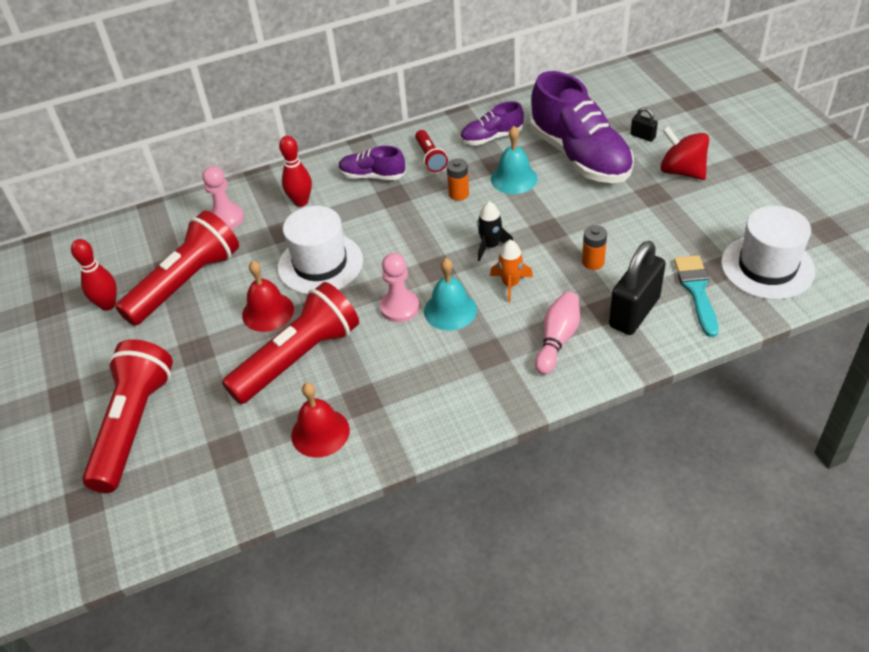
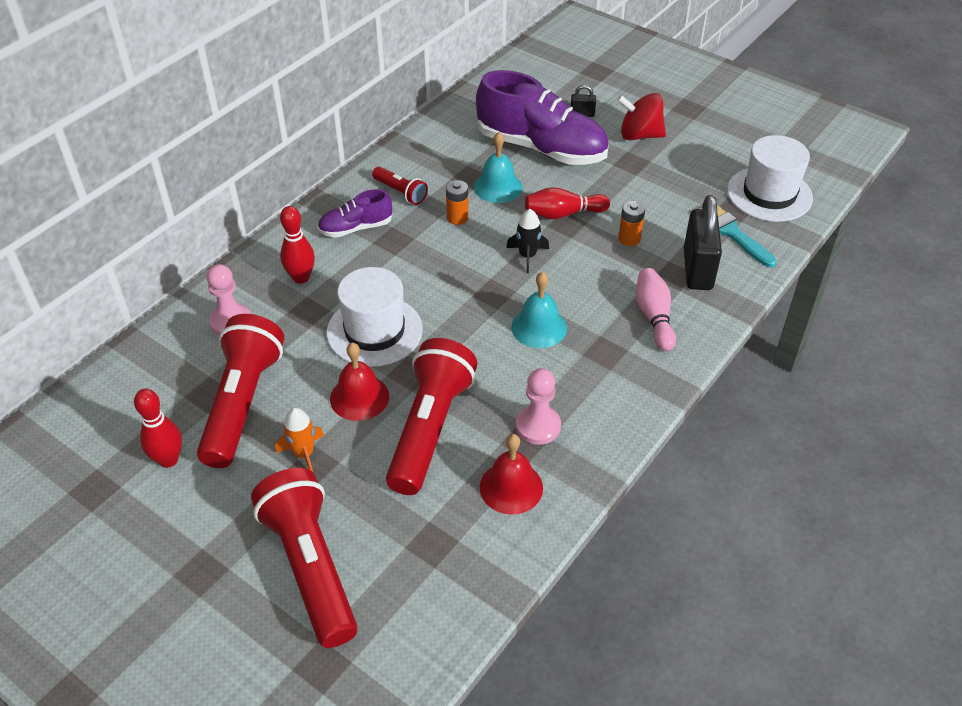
camera: 35 degrees left, 0 degrees up
pink pawn [380,253,419,322] -> pink pawn moved to [516,368,561,445]
purple shoe [460,101,524,145] -> none
orange rocket [490,240,533,303] -> orange rocket moved to [275,408,324,472]
none -> red bowling pin [525,187,610,219]

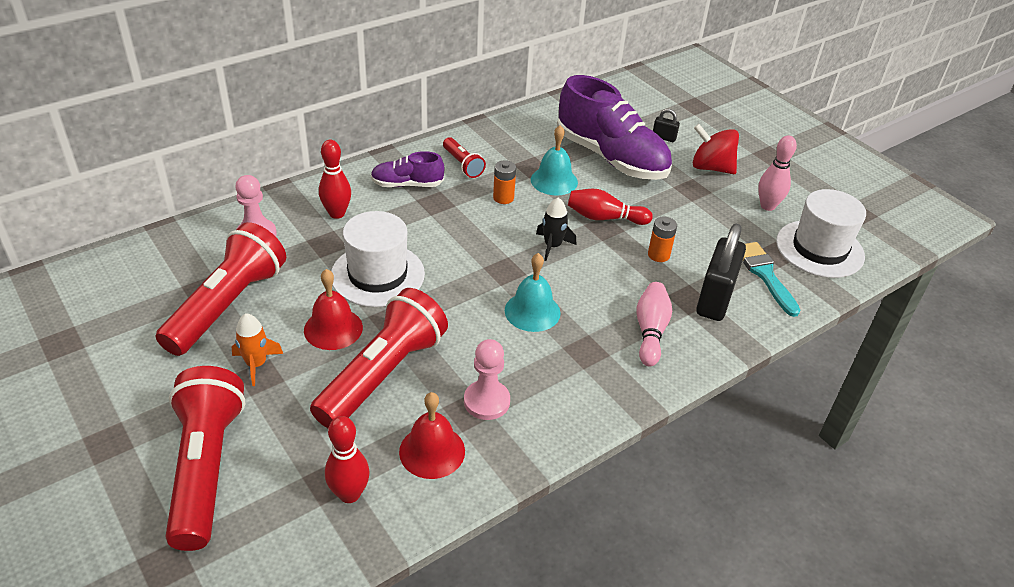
camera: 15 degrees right, 5 degrees down
red bowling pin [134,389,182,468] -> red bowling pin moved to [325,416,370,503]
none -> pink bowling pin [758,135,797,211]

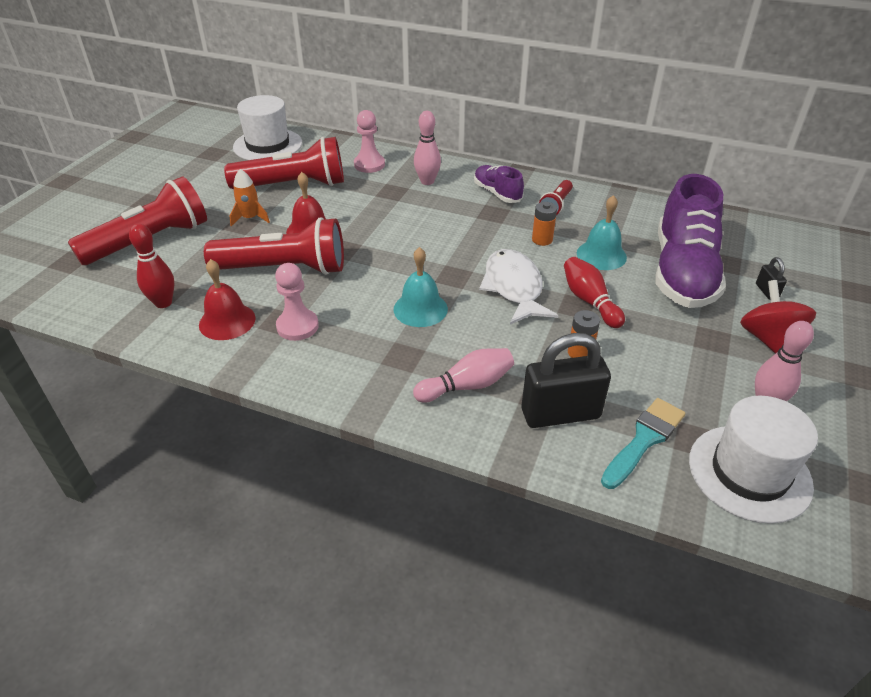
camera: 60 degrees right, 0 degrees up
red bowling pin [319,140,351,219] -> pink bowling pin [414,111,441,185]
white hat [331,211,425,307] -> white hat moved to [233,95,302,160]
black rocket [536,197,576,261] -> white fish [479,249,559,325]

